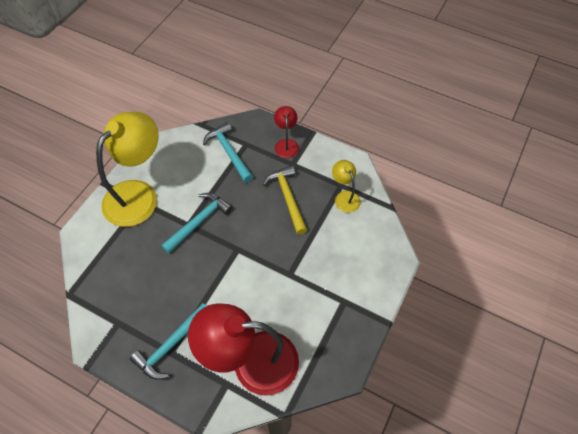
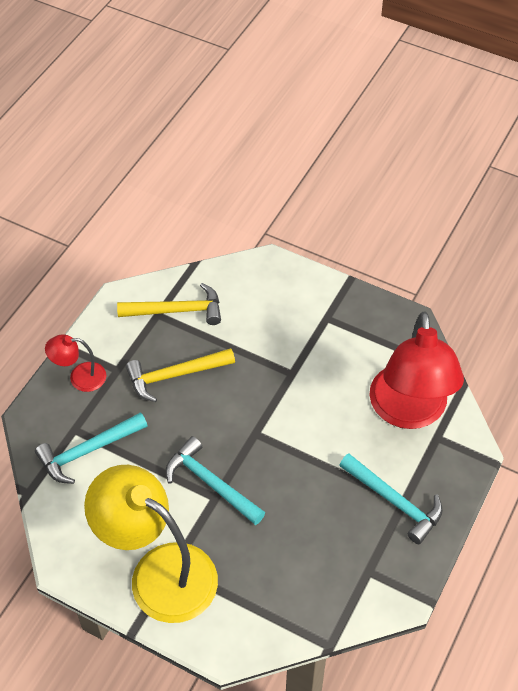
camera: 90 degrees left, 5 degrees down
yellow lamp [332,160,361,213] -> yellow hammer [117,283,221,325]

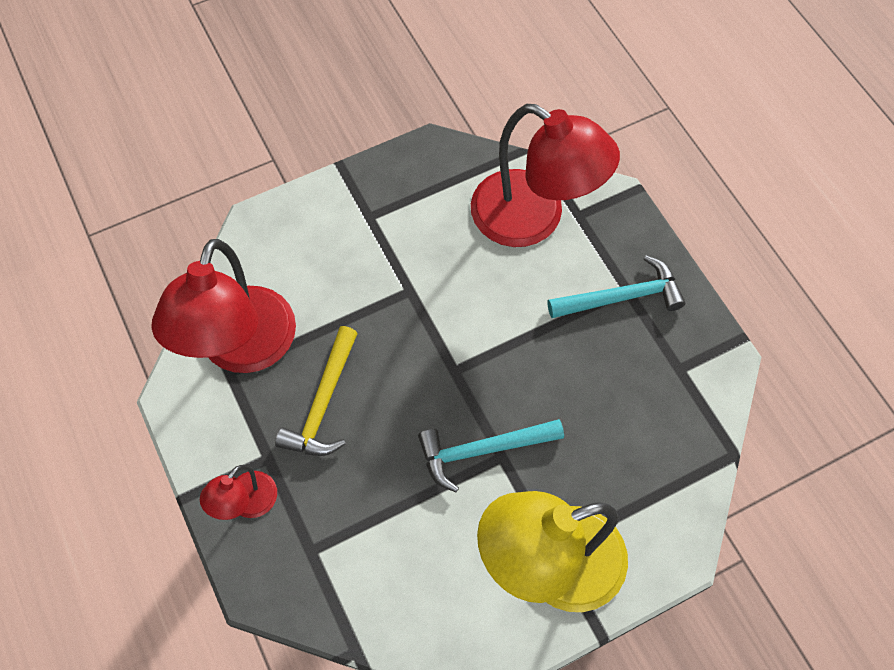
camera: 55 degrees left, 10 degrees up
turquoise hammer [35,412,148,484] -> none
yellow hammer [117,283,221,325] -> red lamp [151,239,296,373]

